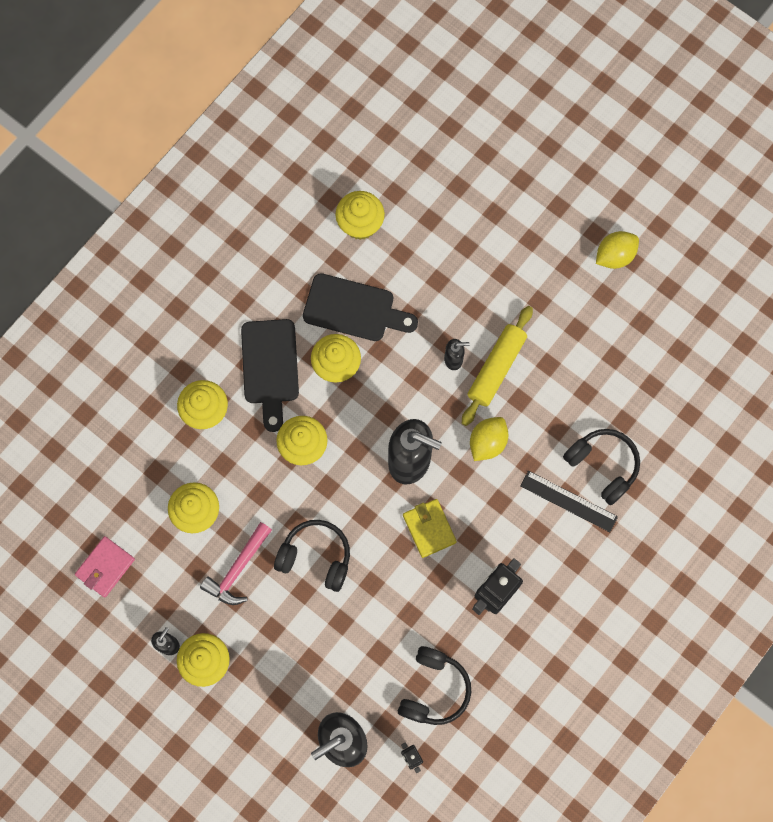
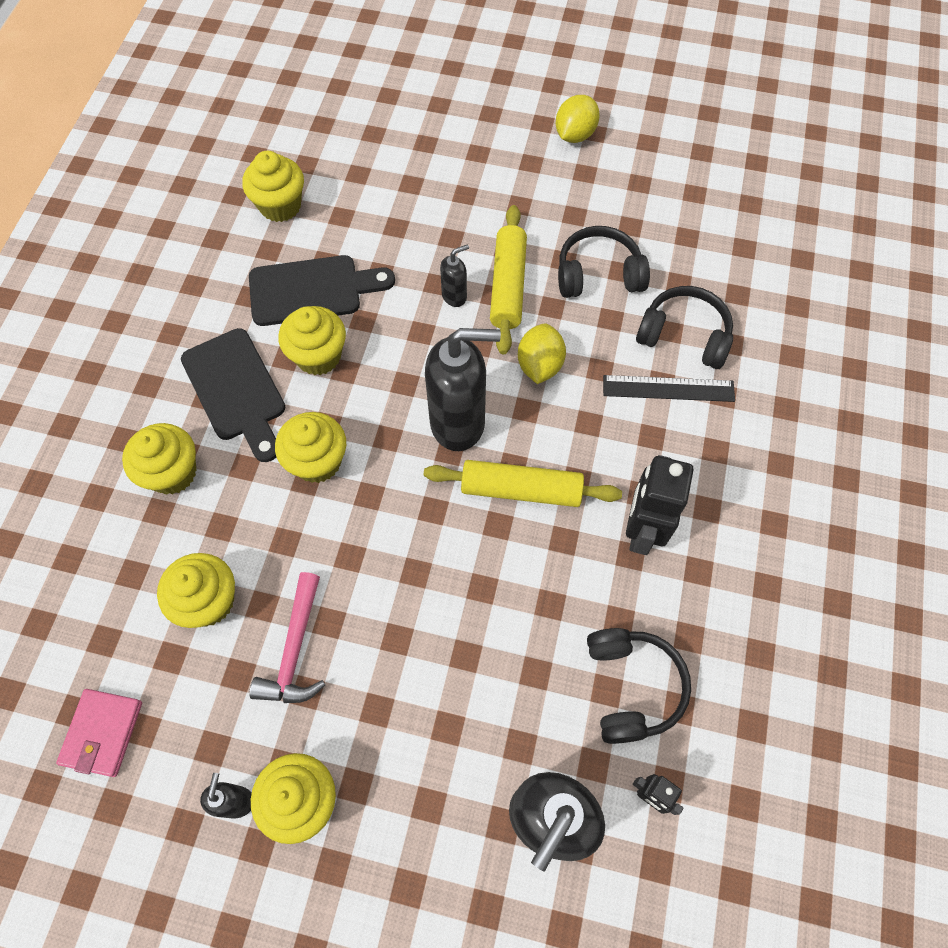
camera: 25 degrees left, 10 degrees down
black headphones [274,520,350,592] -> black headphones moved to [558,226,650,298]
yellow wallet [403,499,457,558] -> yellow rolling pin [424,460,622,507]

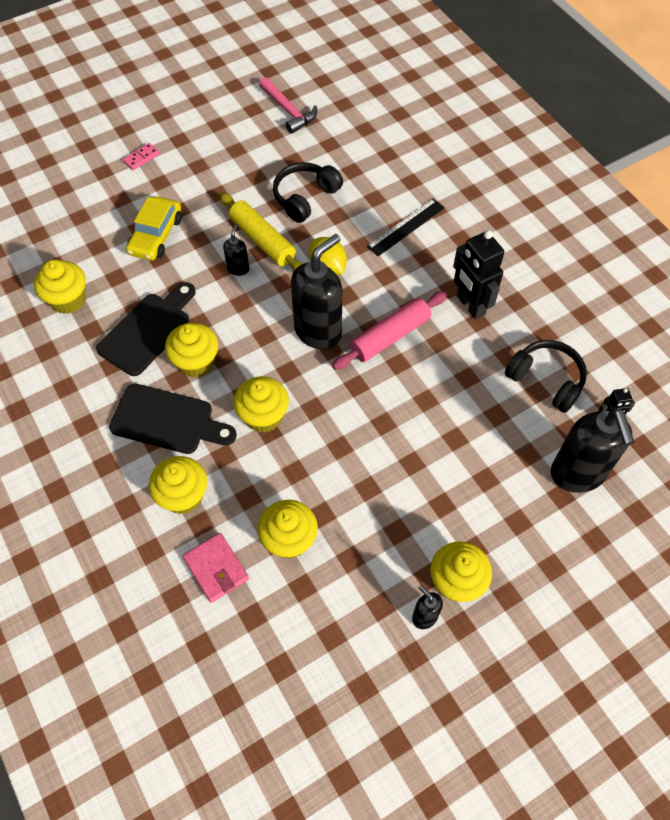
camera: 45 degrees left, 5 degrees down
pink wallet [56,689,142,777] -> pink wallet moved to [183,533,249,603]
pink hammer [249,572,325,703] -> pink hammer moved to [259,77,317,134]
yellow rolling pin [424,460,622,507] -> pink rolling pin [332,291,447,370]
yellow lemon [555,95,600,143] -> none
black headphones [636,286,733,369] -> none
none -> pink domino [123,143,160,170]
none -> yellow car [126,196,182,261]

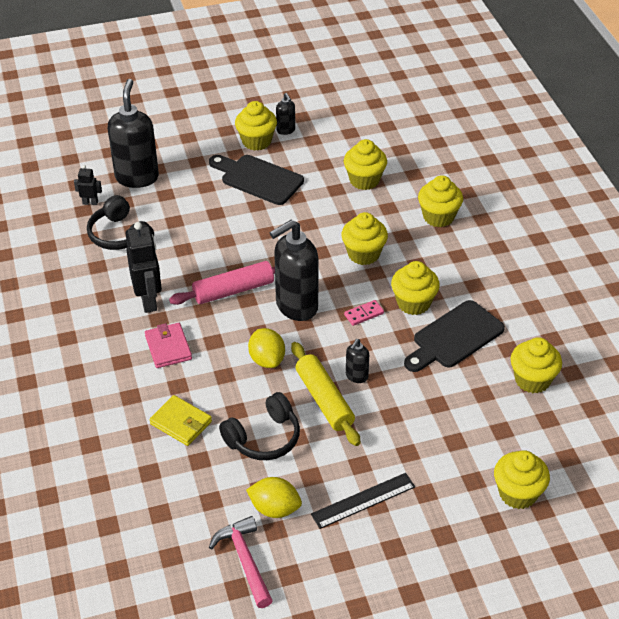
camera: 165 degrees left, 15 degrees down
black cutting board [109,384,237,454] -> black cutting board moved to [209,155,304,205]
pink domino [123,143,160,170] -> pink domino moved to [344,300,384,326]
yellow car [126,196,182,261] -> none
pink wallet [183,533,249,603] -> pink wallet moved to [145,323,192,368]
black ruler [367,199,445,257] -> black ruler moved to [311,473,415,529]
none -> yellow wallet [150,395,212,446]
none -> yellow lemon [246,477,302,518]
none -> yellow cupcake [494,450,550,509]

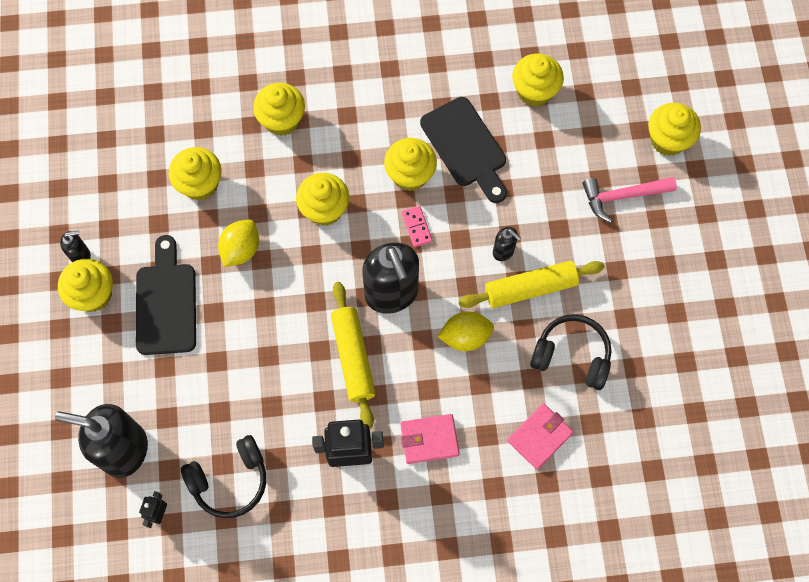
camera: 80 degrees left, 25 degrees up
yellow wallet [150,395,212,446] -> pink wallet [507,403,574,470]
pink rolling pin [169,261,275,305] -> yellow rolling pin [331,282,376,429]
black cutting board [209,155,304,205] -> black cutting board turned 135 degrees clockwise [136,235,196,355]
pink hammer [209,516,273,608] -> pink hammer moved to [583,177,677,223]
black headphones [219,392,300,460] -> black headphones turned 45 degrees counterclockwise [530,314,612,390]
yellow lemon [246,477,302,518] -> yellow lemon moved to [218,219,259,267]
black ruler [311,473,415,529] -> none

